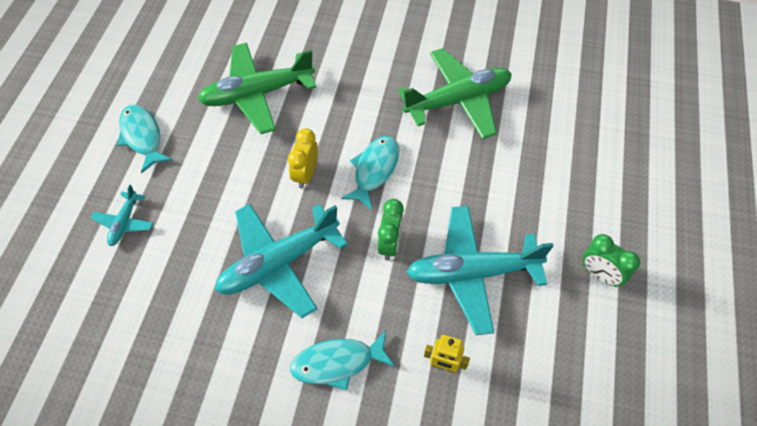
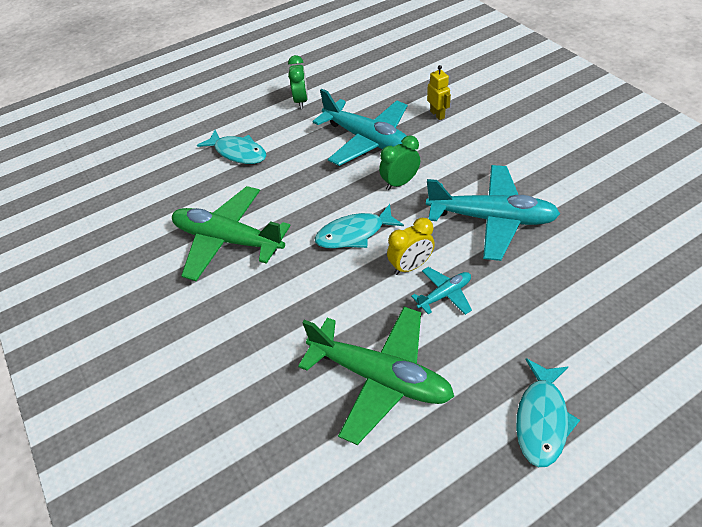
camera: 130 degrees left, 10 degrees down
turquoise plane [91,184,153,246] -> turquoise plane moved to [411,267,472,315]
turquoise fish [290,331,395,390] -> turquoise fish moved to [197,130,266,164]

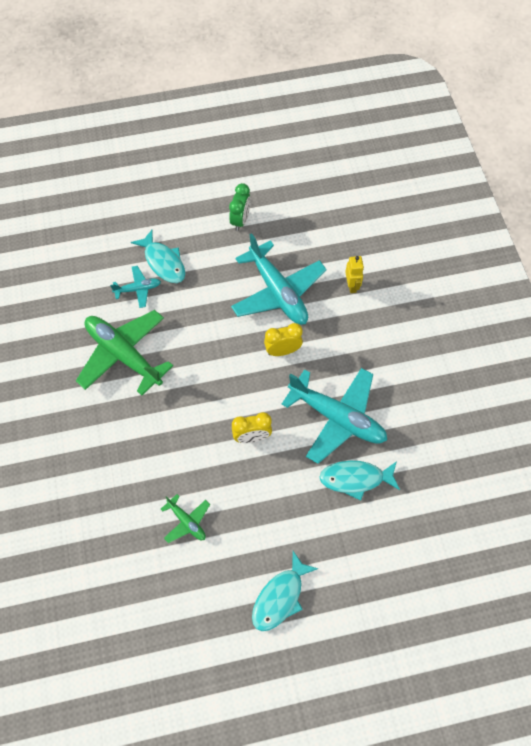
camera: 15 degrees right, 15 degrees up
green plane [298,307,454,445] -> green plane [161,494,210,543], size x0.47
turquoise fish [315,204,404,249] -> turquoise fish moved to [319,461,400,501]
green clock [379,135,420,190] -> yellow clock [264,323,303,356]
turquoise plane [411,267,472,315] -> turquoise plane moved to [110,266,161,308]

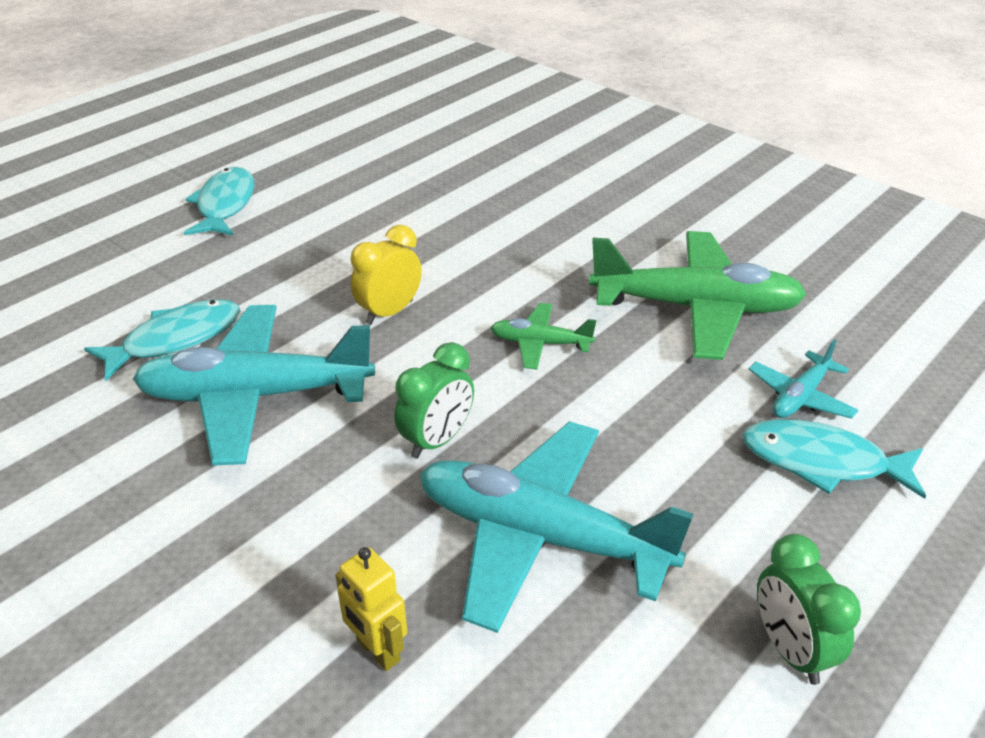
camera: 145 degrees right, 25 degrees down
green plane [161,494,210,543] -> green plane moved to [490,303,596,369]
yellow clock [264,323,303,356] -> green clock [395,342,474,459]

